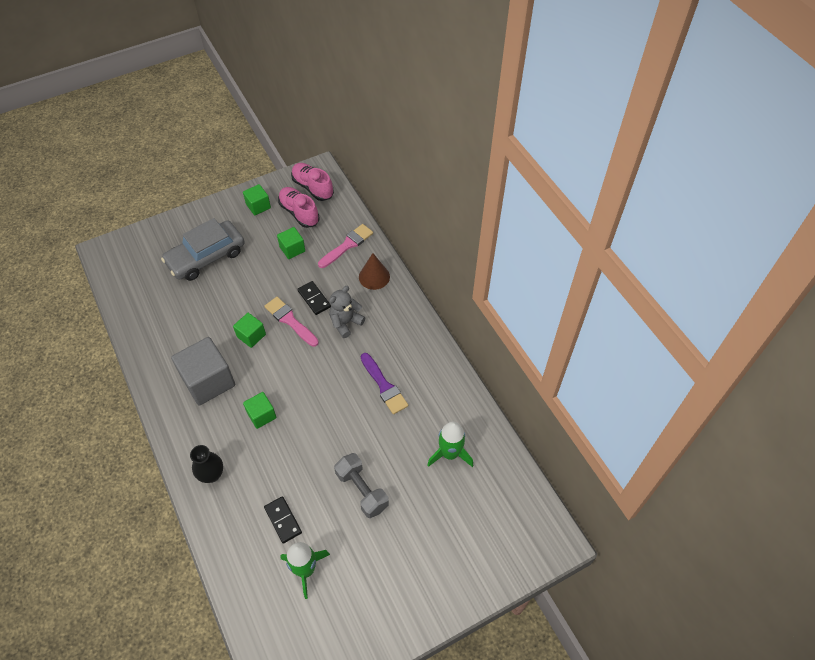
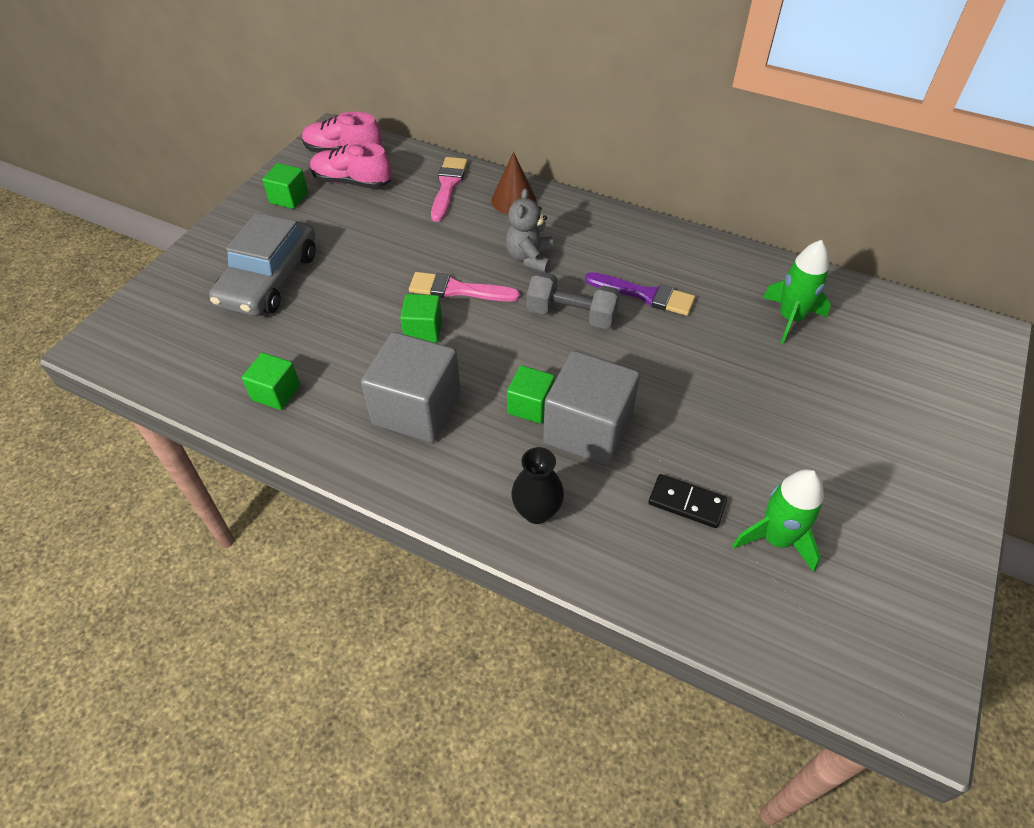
camera: 35 degrees left, 5 degrees down
green cube [277,227,305,259] -> green cube moved to [242,353,300,410]
black domino [297,281,331,315] -> none
grey dumbbell [334,453,389,518] -> grey dumbbell moved to [527,272,620,329]
none -> grey cube [543,351,640,466]

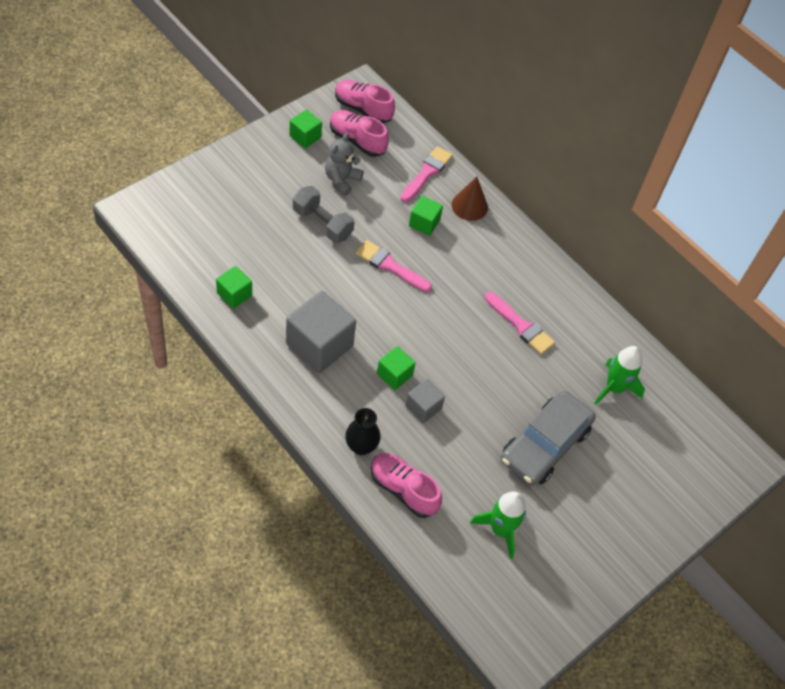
camera: 15 degrees right, 5 degrees up
grey car [209,213,316,316] -> grey car moved to [501,391,596,486]
green cube [400,294,442,343] -> green cube moved to [409,196,443,236]
grey teddy bear [506,188,553,273] -> grey teddy bear moved to [325,133,364,196]
grey dumbbell [527,272,620,329] -> grey dumbbell moved to [293,186,355,243]
grey cube [543,351,640,466] -> grey cube [405,379,445,423], size x0.53
purple brush [585,272,695,316] -> pink brush [485,292,555,355]
black domino [648,474,727,528] -> none
none -> pink shoe [371,453,442,518]

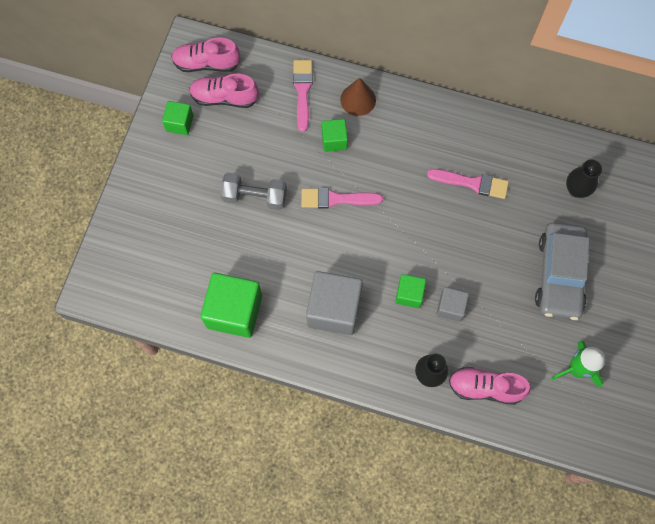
camera: 25 degrees left, 15 degrees up
green cube [216,266,252,309] -> green cube [200,273,262,338], size x1.88
grey teddy bear [325,133,364,196] -> none
green rocket [595,346,645,405] -> black vase [566,160,602,198]

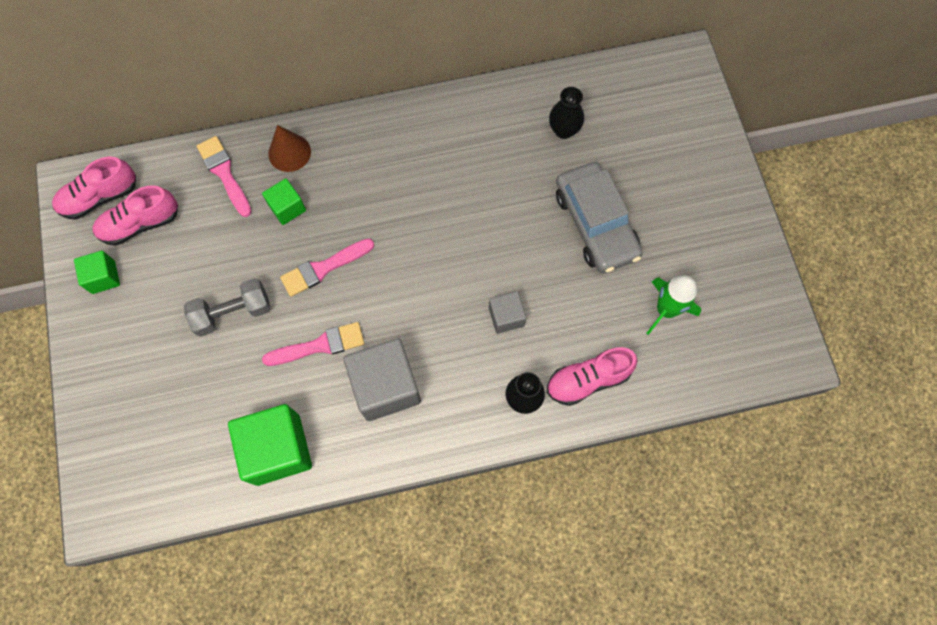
camera: 30 degrees left, 0 degrees up
green cube [395,274,426,308] -> none
pink brush [427,169,509,199] -> pink brush moved to [262,322,364,366]

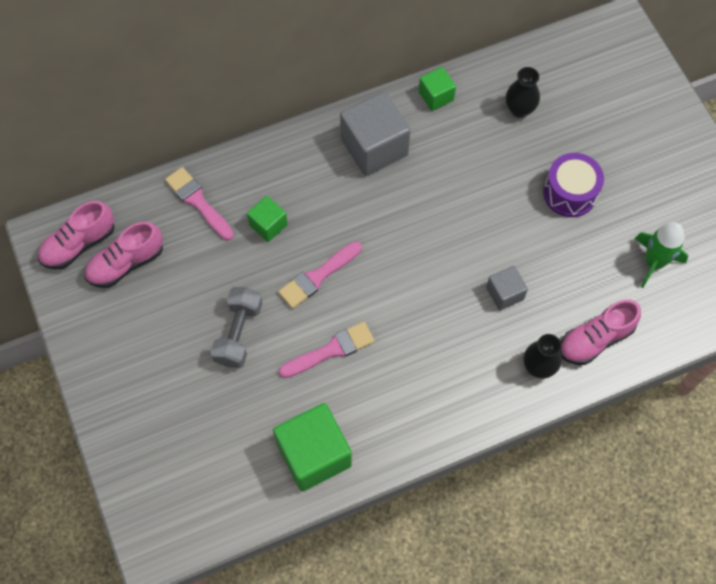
camera: 10 degrees left, 5 degrees down
green cube [74,251,120,294] -> green cube moved to [419,67,456,111]
grey dumbbell [184,278,271,337] -> grey dumbbell turned 45 degrees counterclockwise [211,287,262,368]
brown cone [268,125,311,172] -> none
grey cube [343,338,421,421] -> grey cube moved to [340,92,411,176]
grey car [556,162,643,273] -> purple drum [543,153,604,217]

